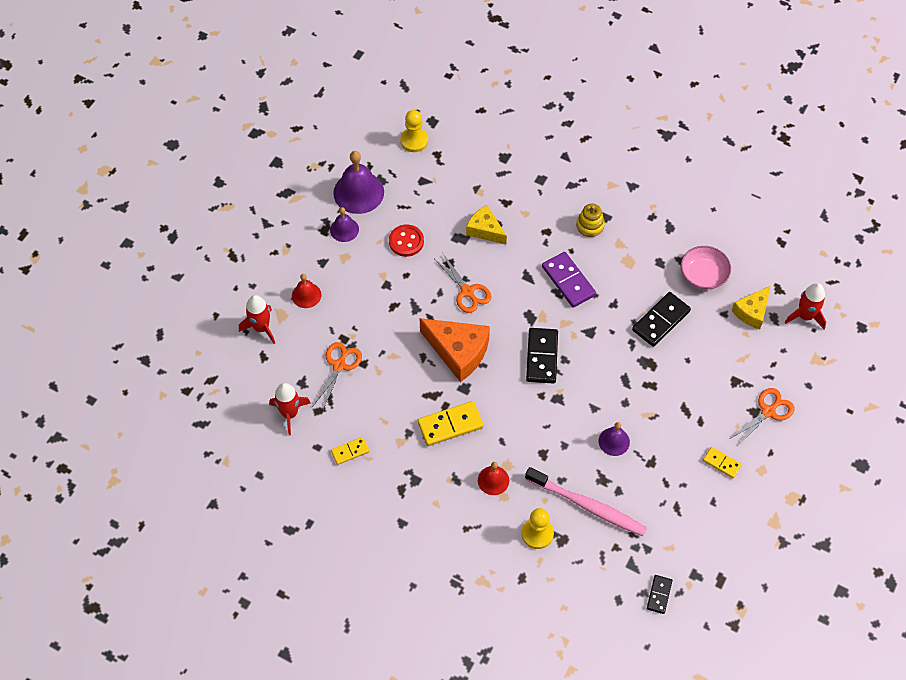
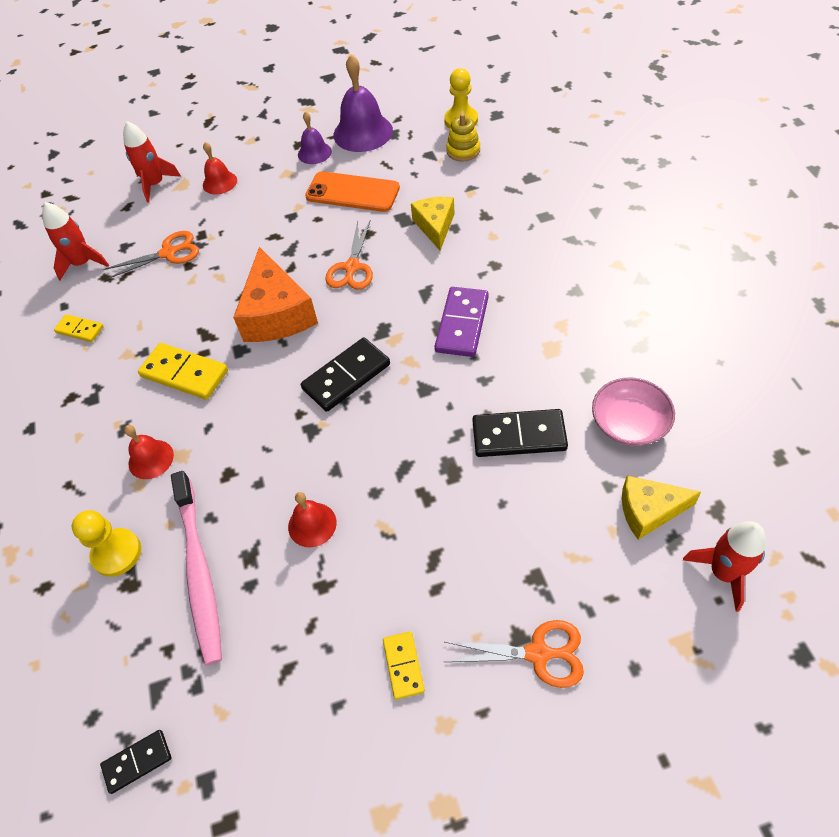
camera: 50 degrees right, 5 degrees down
red button [389,224,424,257] -> orange phone [305,171,400,212]
yellow stacking toy [576,203,605,237] -> yellow stacking toy moved to [446,113,480,162]
purple bell [599,422,630,456] -> red bell [288,492,337,548]

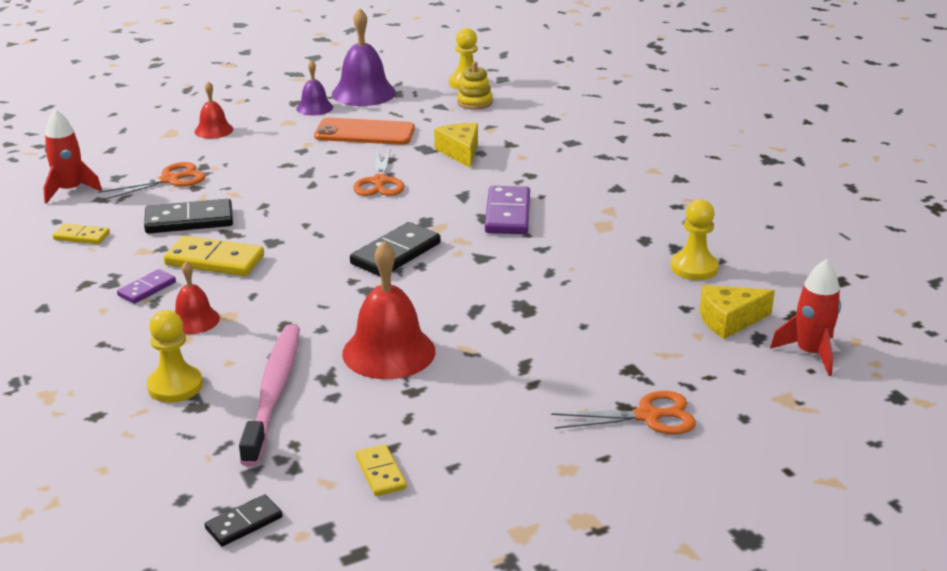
camera: 15 degrees left, 25 degrees down
red rocket [123,121,181,203] -> none
pink toothbrush [171,471,222,666] -> pink toothbrush turned 150 degrees counterclockwise [239,324,300,467]
orange cheese [233,247,318,342] -> none
red bell [288,492,337,548] -> red bell [342,241,435,379], size x1.78
yellow domino [383,631,425,700] -> yellow domino moved to [356,444,407,496]
black domino [472,409,568,457] -> black domino moved to [144,199,233,234]
pink bowl [592,378,675,446] -> yellow pawn [671,199,719,280]
none -> purple domino [117,269,176,304]

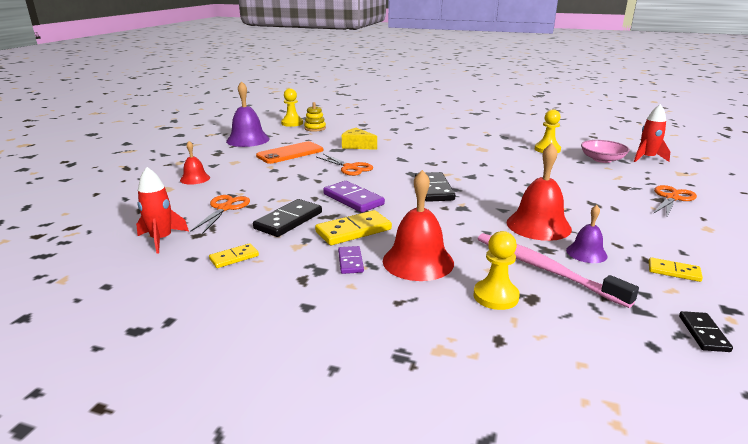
camera: 45 degrees left, 5 degrees down
red bell [175,261,220,334] -> red bell [383,170,454,281], size x1.78
purple bell [296,60,333,115] -> purple bell moved to [566,205,608,263]
purple domino [485,186,530,234] -> purple domino moved to [323,181,385,213]
yellow cheese [700,285,775,339] -> pink bowl [581,140,630,163]

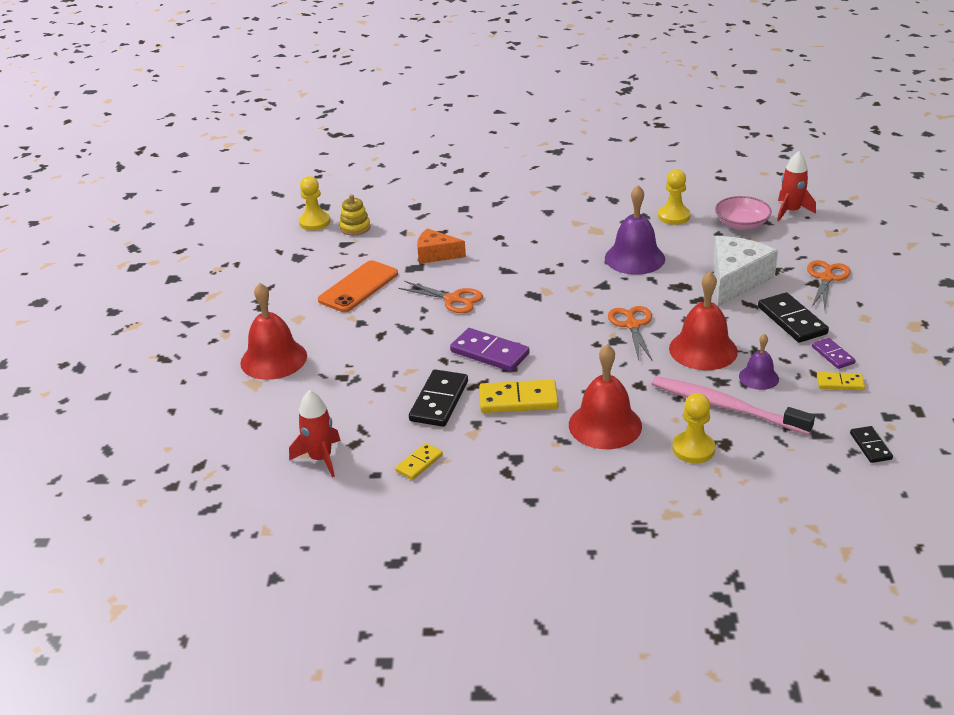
camera: 15 degrees left, 10 degrees up
red bell [180,141,210,185] -> red bell [240,283,307,380], size x1.78
orange scissors [190,195,250,234] -> orange scissors moved to [608,306,652,360]
purple bell [226,81,269,147] -> purple bell moved to [605,185,665,275]
yellow domino [315,210,392,245] -> yellow domino turned 45 degrees clockwise [479,379,559,413]
purple domino [338,246,364,274] -> purple domino moved to [812,338,856,369]
yellow cheese [342,128,377,150] -> orange cheese [417,228,466,264]
black domino [415,172,455,202] -> black domino moved to [758,292,829,342]
none -> white cheese [713,236,778,307]

